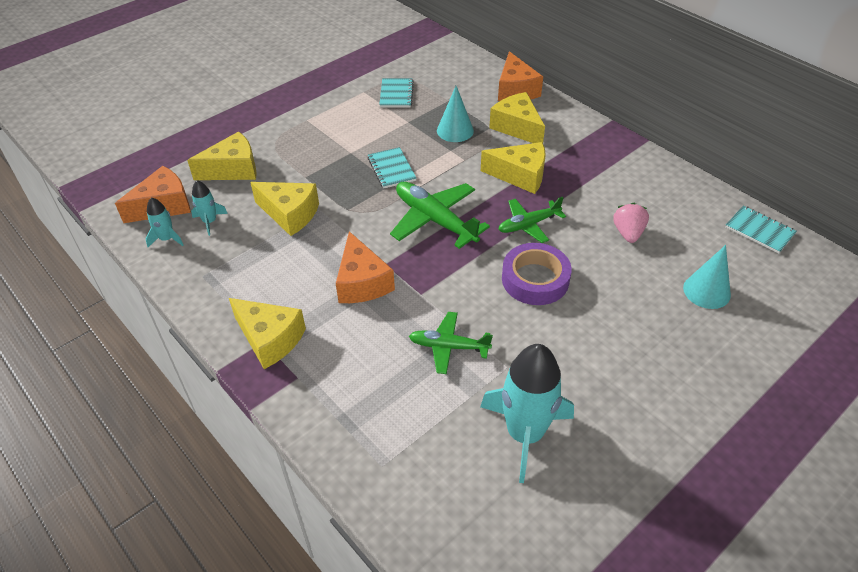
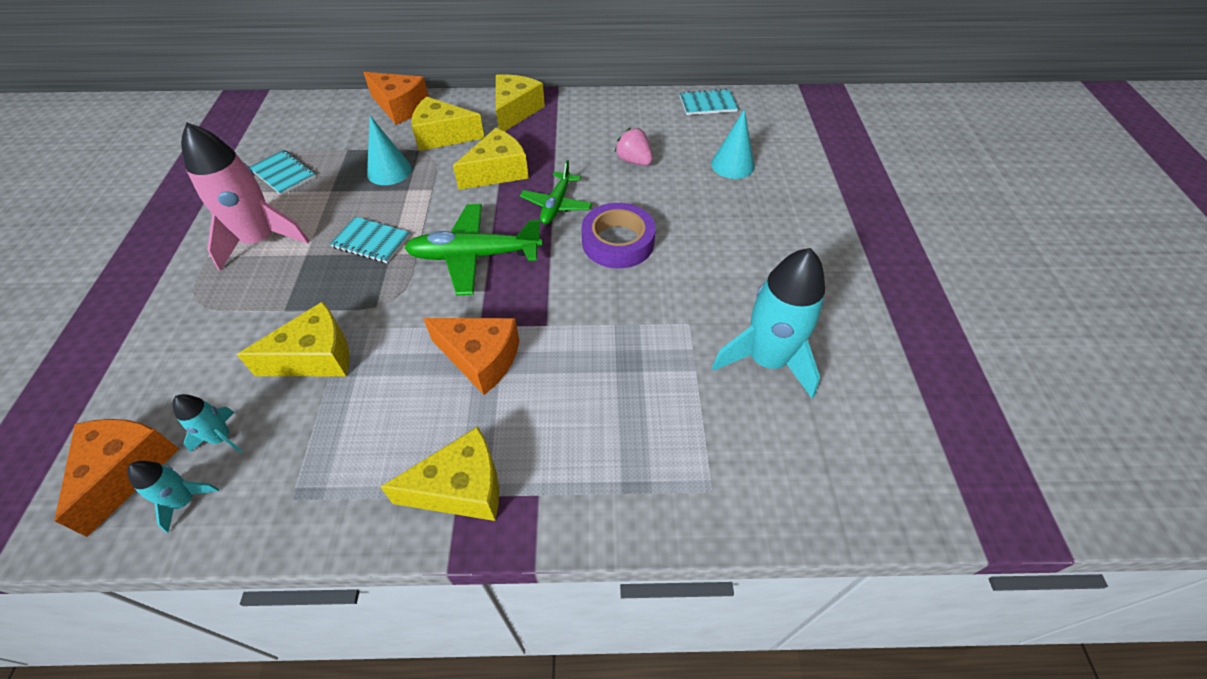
camera: 50 degrees left, 5 degrees up
yellow cheese [187,132,257,180] -> yellow cheese moved to [496,74,545,132]
green plane [409,312,493,374] -> none
none -> pink rocket [181,123,309,271]

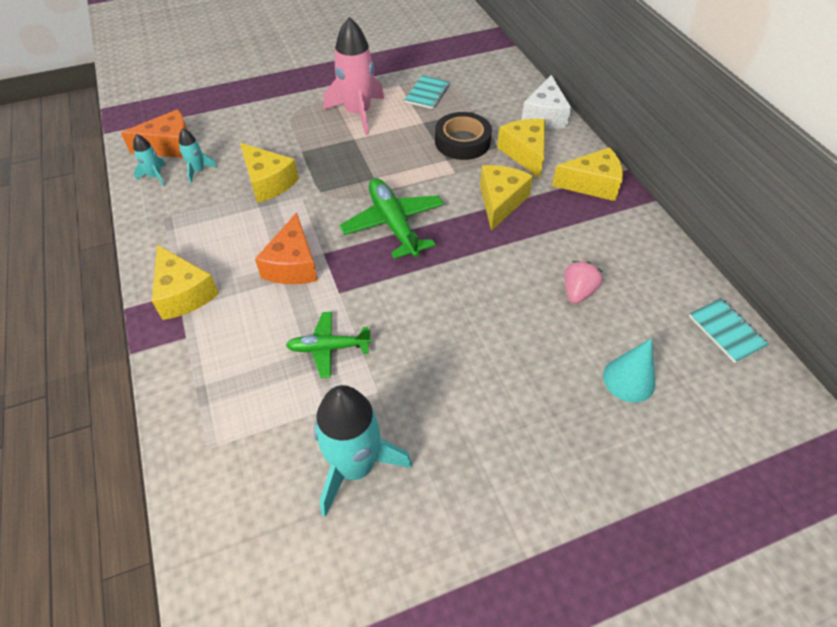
camera: 70 degrees right, 0 degrees up
turquoise notebook [330,217,410,263] -> none
orange cheese [363,72,429,125] -> white cheese [521,75,571,129]
turquoise cone [367,116,412,185] -> black tape [435,112,492,160]
yellow cheese [453,128,529,190] -> yellow cheese turned 105 degrees counterclockwise [480,165,533,231]
green plane [520,160,592,224] -> green plane moved to [286,312,372,378]
purple tape [582,203,655,268] -> none

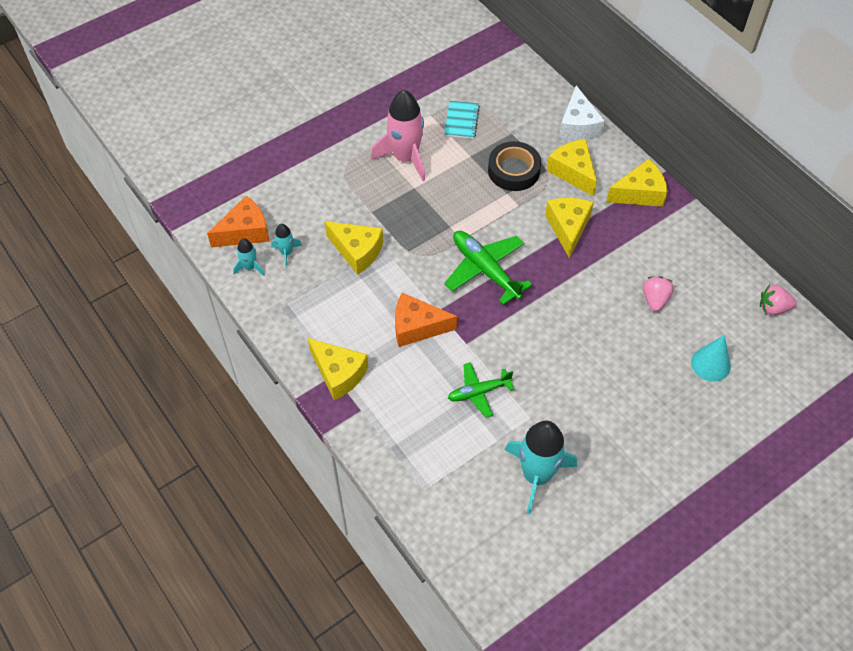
camera: 15 degrees left, 5 degrees up
orange cheese [255,212,318,284] -> orange cheese turned 105 degrees clockwise [395,293,457,347]
turquoise notebook [689,298,769,363] -> pink strawberry [760,285,797,315]

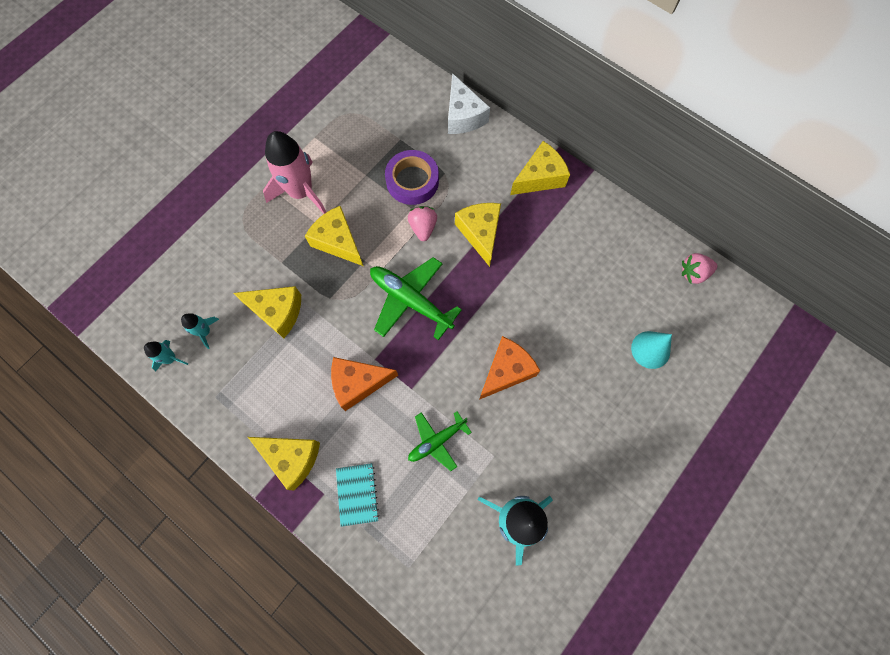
camera: 15 degrees left, 15 degrees up
orange cheese [207,196,270,247] -> orange cheese moved to [479,336,540,400]
turquoise notebook [444,101,480,139] -> turquoise notebook moved to [336,463,379,527]
black tape [488,141,541,191] -> purple tape [385,150,439,205]
yellow cheese [547,139,597,196] -> yellow cheese moved to [305,206,363,266]
pink strawberry [643,276,674,312] -> pink strawberry moved to [408,206,437,241]

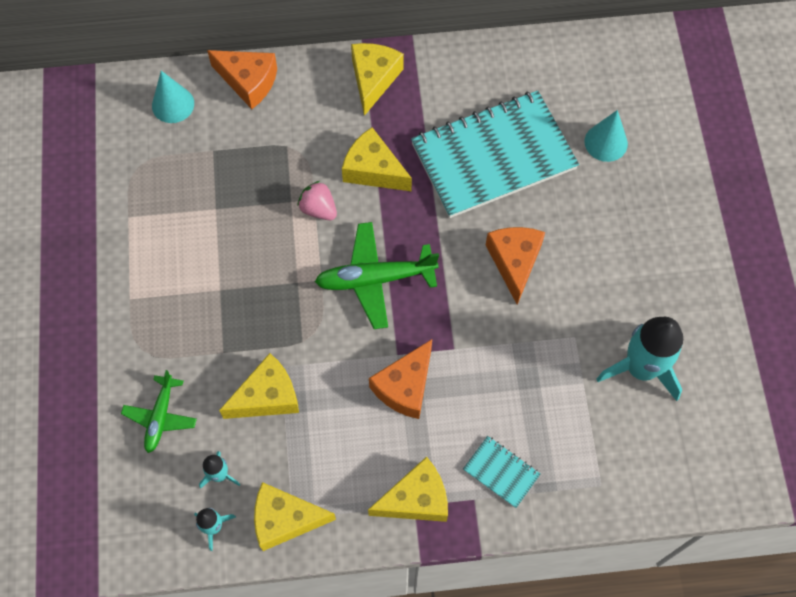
camera: 45 degrees left, 5 degrees down
pink rocket [263,131,326,214] -> none
yellow cheese [305,206,363,266] -> yellow cheese moved to [254,482,336,551]
purple tape [385,150,439,205] -> none
green plane [408,411,472,471] -> green plane moved to [121,370,197,453]
white cheese [448,73,490,134] -> orange cheese [207,50,277,109]
pink strawberry [682,253,717,284] -> none
none -> turquoise cone [152,71,194,123]
none -> turquoise notebook [411,91,579,218]

